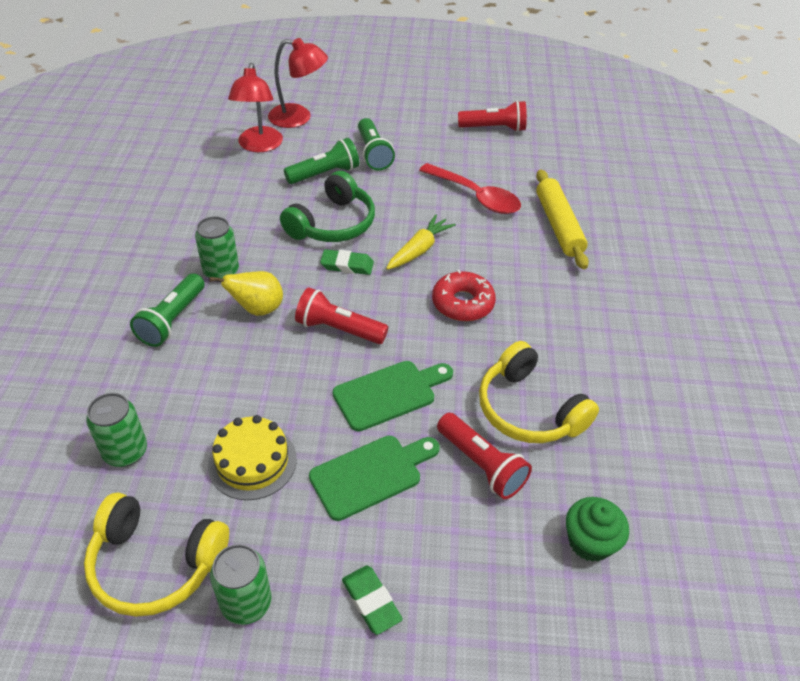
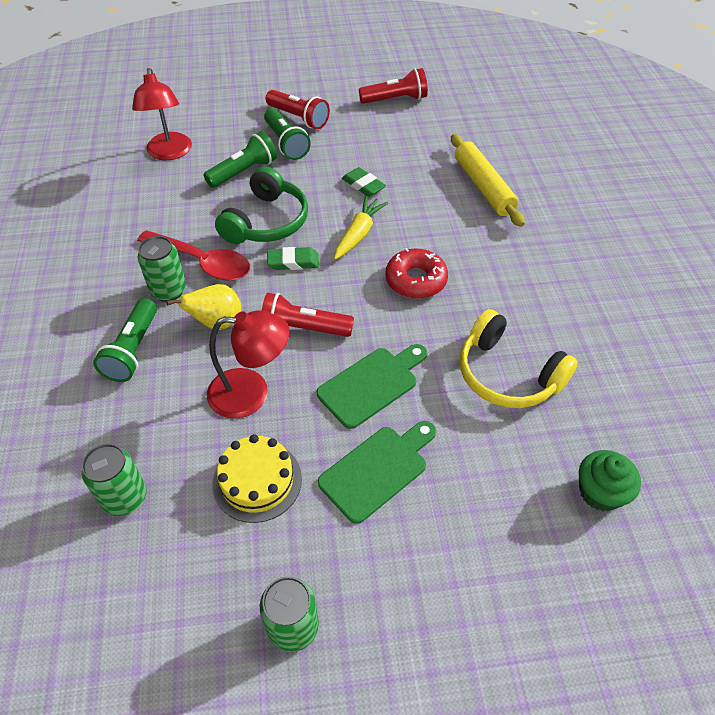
camera: 10 degrees left, 5 degrees up
yellow headphones [84,492,229,617] -> none
red lamp [268,38,328,128] -> red lamp moved to [207,310,290,419]
green eraser [342,566,403,635] -> green eraser moved to [342,167,386,197]
red spoon [419,163,521,214] -> red spoon moved to [137,230,250,281]
red flashlight [437,413,532,499] -> red flashlight moved to [266,90,330,129]

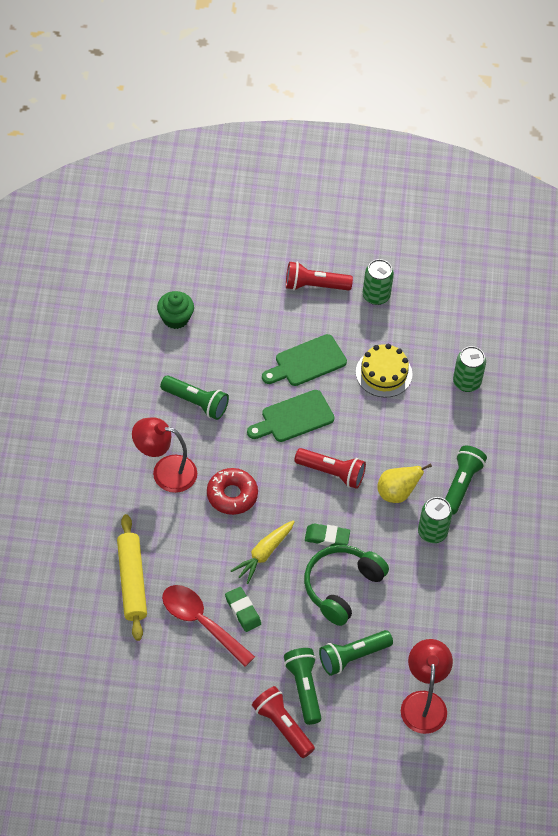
camera: 170 degrees left, 5 degrees up
red spoon [137,230,250,281] -> red spoon moved to [162,585,255,667]
red lamp [207,310,290,419] -> red lamp moved to [132,417,197,493]
red flashlight [359,68,428,104] -> red flashlight moved to [286,261,353,291]
yellow headphones [460,309,578,408] -> green flashlight [160,375,229,420]

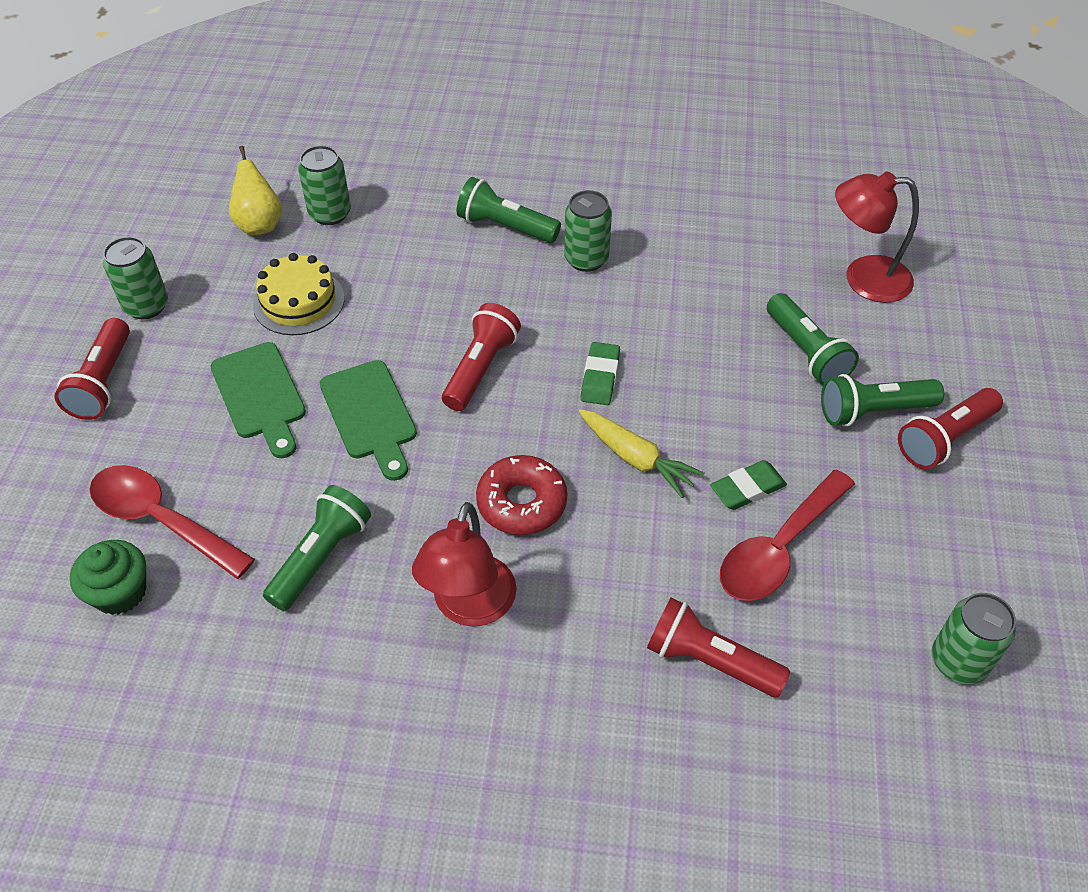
camera: 85 degrees left, 5 degrees down
yellow rolling pin [117,514,147,641] -> red flashlight [647,597,790,697]
green headphones [304,545,389,626] -> none
yellow pear [377,463,432,503] -> yellow pear moved to [229,146,282,235]
none -> red spoon [90,465,255,579]
none -> green can [932,593,1016,684]

